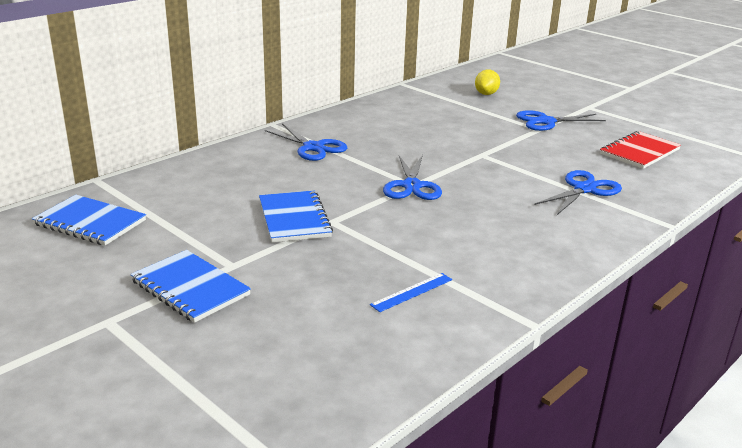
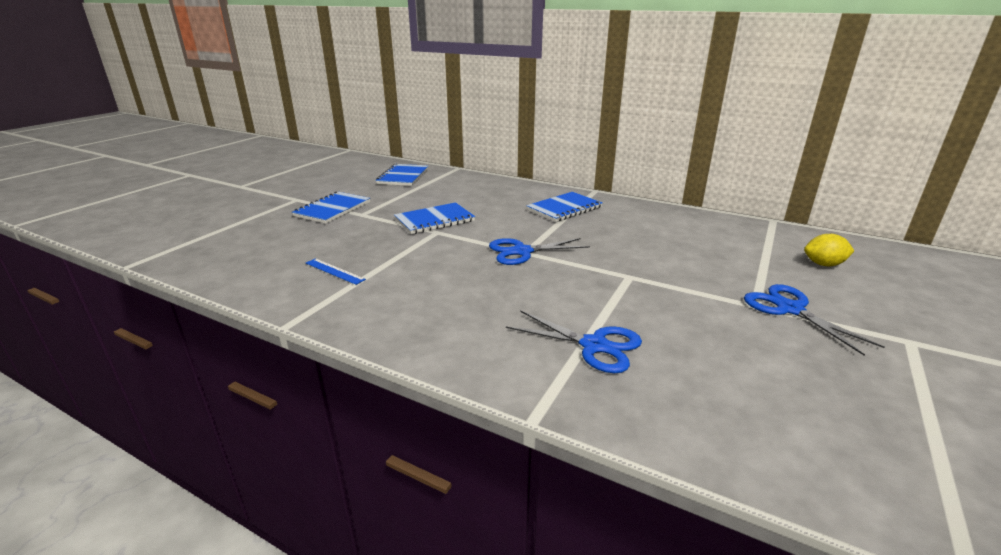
camera: 75 degrees right, 0 degrees up
blue scissors [265,124,347,161] -> blue notebook [526,192,603,222]
red notebook [600,131,681,169] -> none

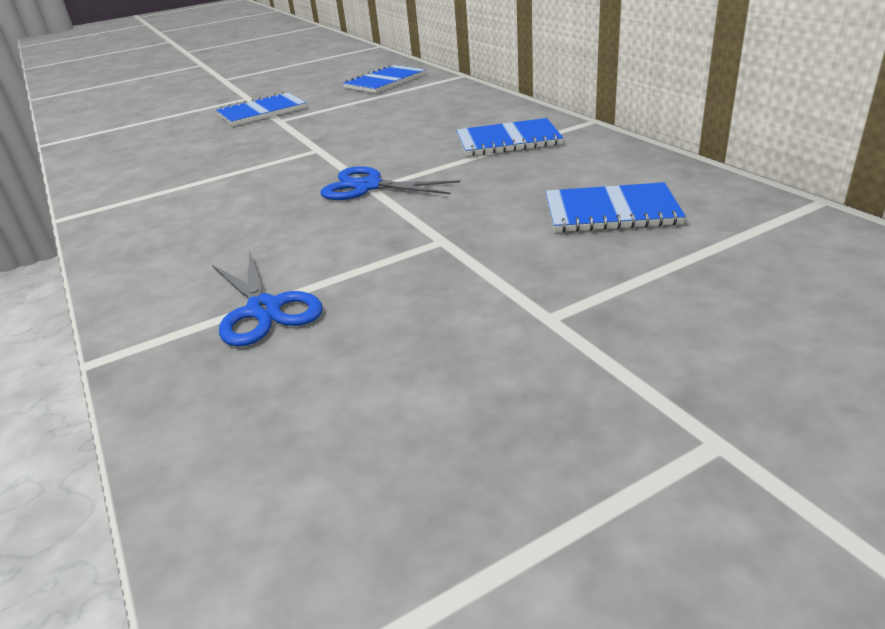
camera: 35 degrees right, 5 degrees up
blue ruler [306,258,366,285] -> none
blue notebook [394,202,475,234] -> blue notebook moved to [545,182,686,233]
blue scissors [744,284,884,355] -> none
yellow lemon [804,234,854,266] -> none

